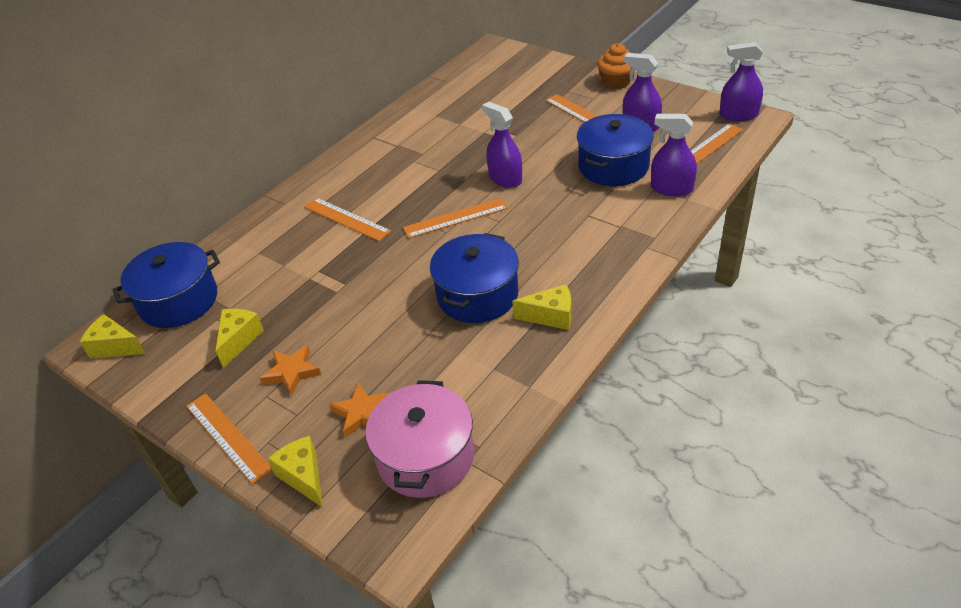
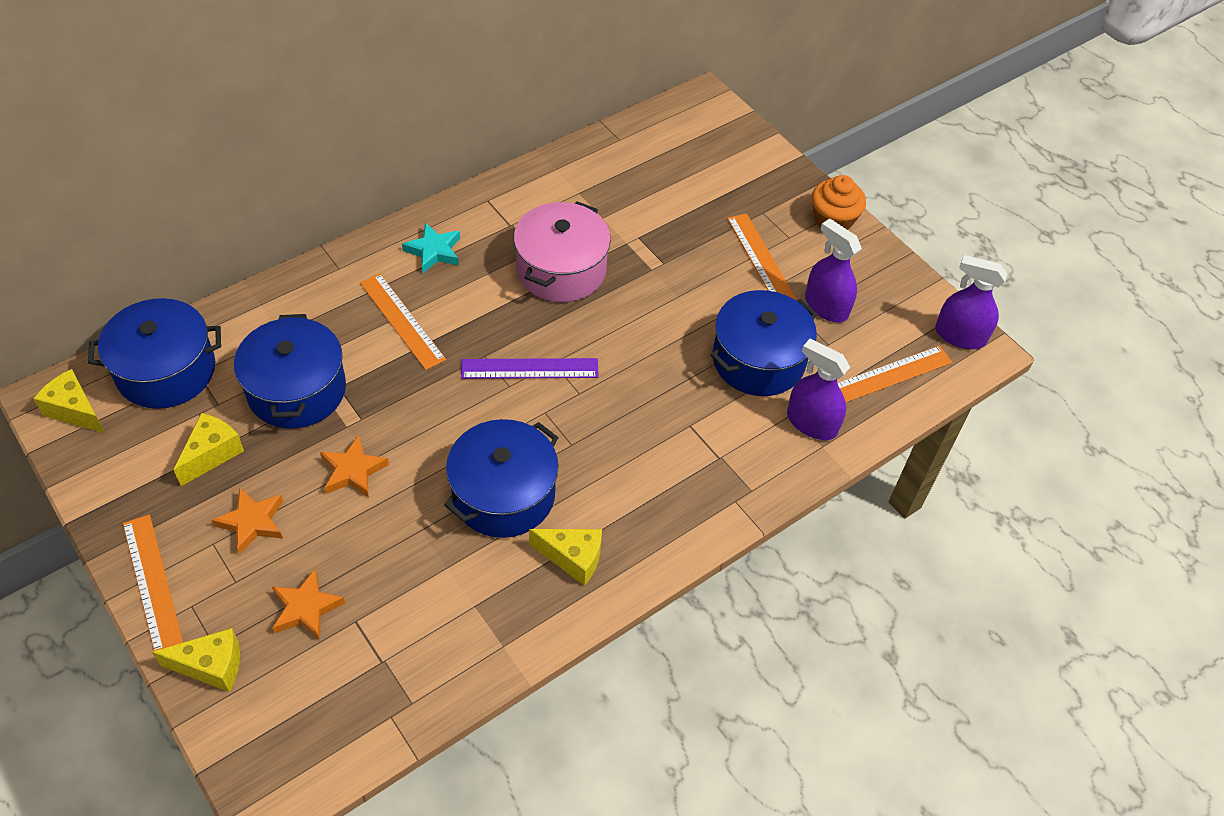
camera: 10 degrees right, 10 degrees up
yellow cheese [268,436,323,508] -> yellow cheese turned 105 degrees clockwise [152,628,240,692]
pink pot [365,380,474,498] -> pink pot moved to [514,201,611,302]
orange ruler [403,198,508,239] -> purple ruler [461,358,599,379]
purple spray bottle [482,102,522,188] -> none
none -> blue pot [234,314,346,429]
none -> orange star [320,435,389,497]
none -> turquoise star [402,222,460,273]

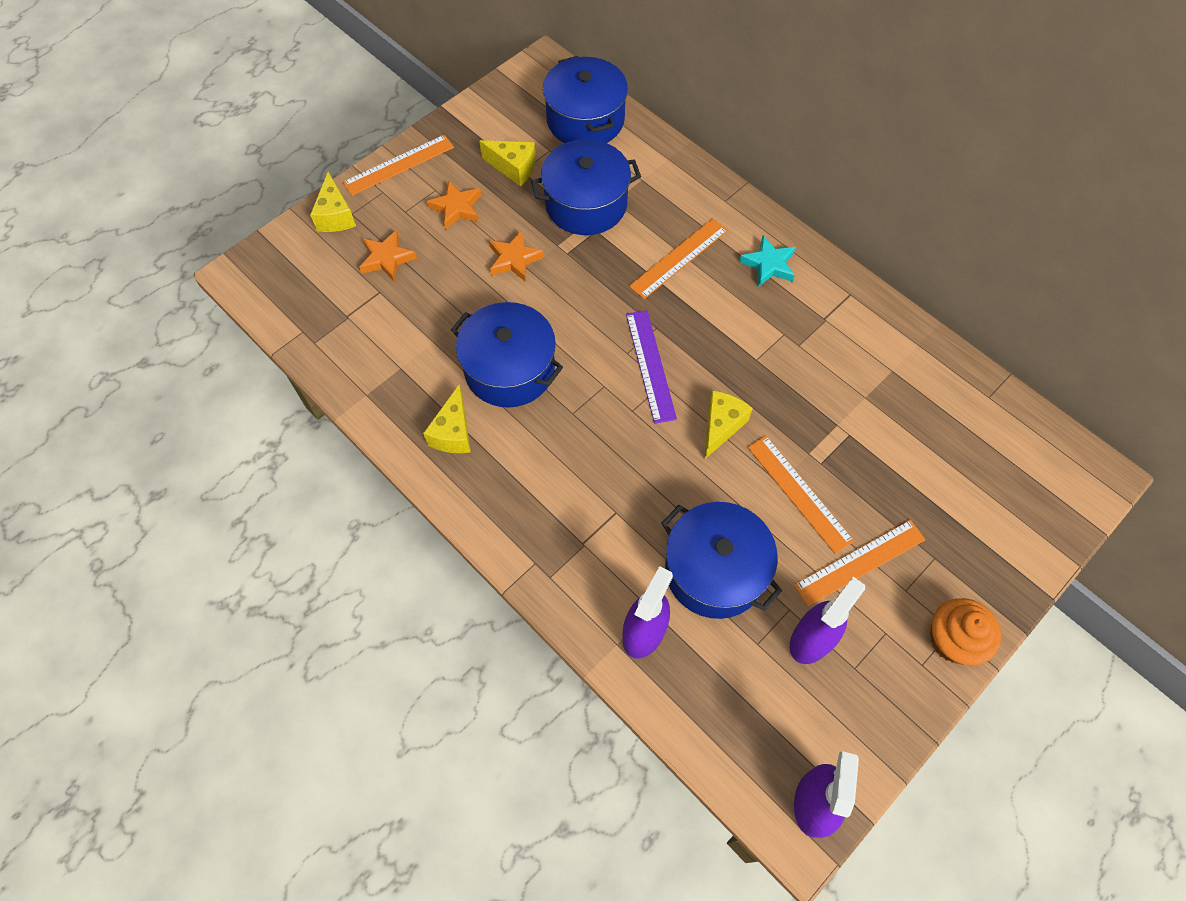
camera: 85 degrees right, 10 degrees up
yellow cheese [33,369,105,433] -> yellow cheese moved to [704,390,753,460]
pink pot [514,201,611,302] -> none
orange ruler [838,346,952,402] -> orange ruler moved to [748,436,854,554]

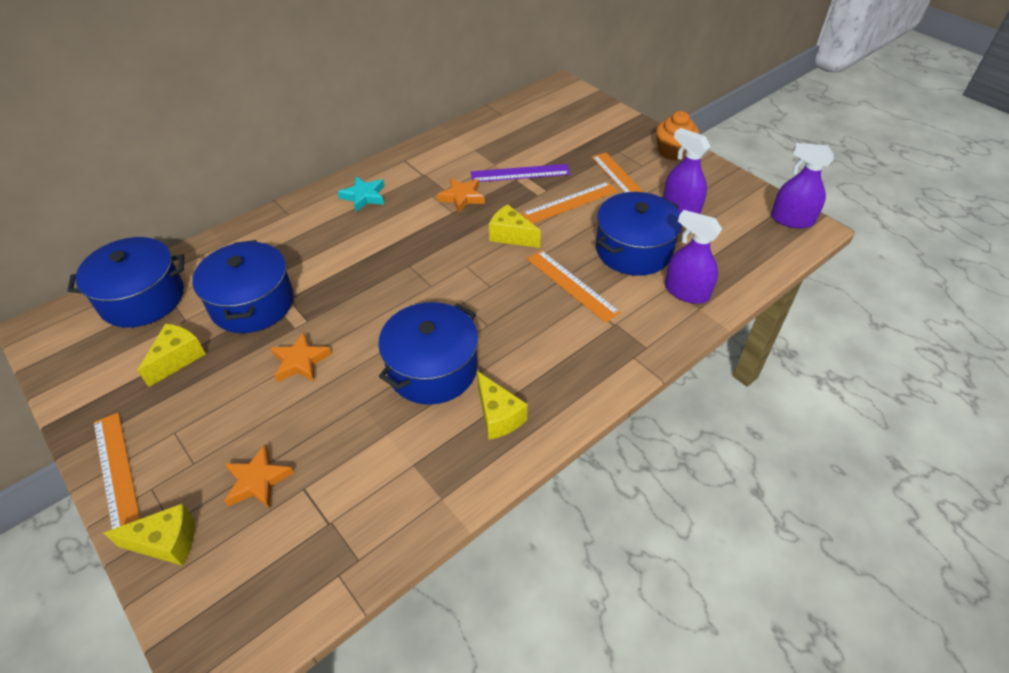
camera: 85 degrees left, 15 degrees down
yellow cheese [423,384,471,453] -> yellow cheese turned 45 degrees clockwise [477,371,528,440]
orange star [426,181,481,230] -> orange star moved to [437,178,485,213]
purple ruler [626,310,677,424] -> purple ruler moved to [471,164,570,182]
orange ruler [629,218,728,299] -> orange ruler moved to [527,250,621,323]

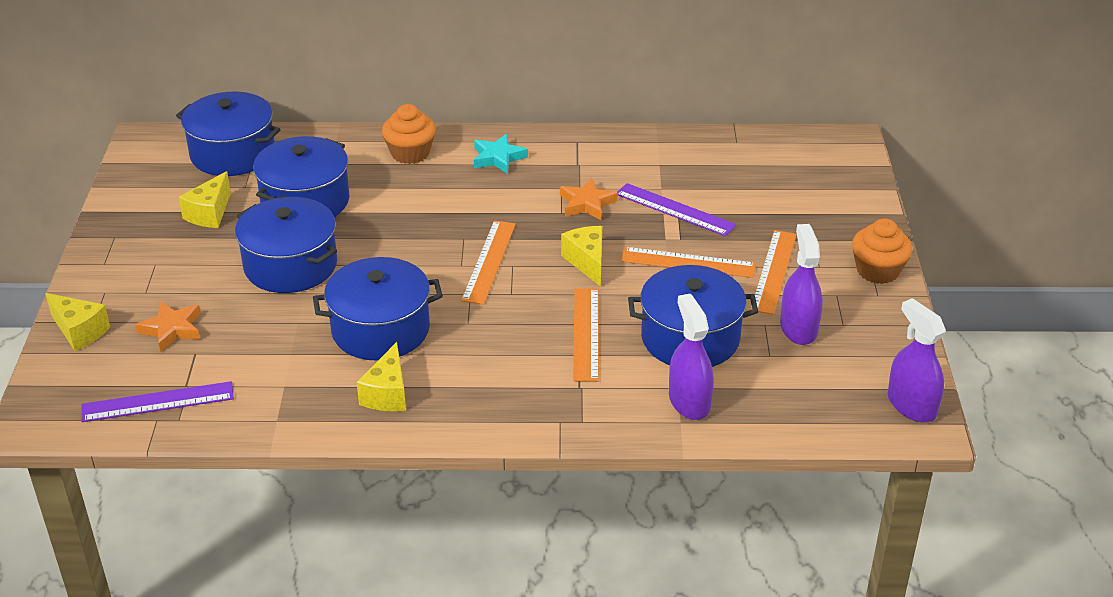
camera: 40 degrees right, 10 degrees down
orange ruler [93,413,140,529] -> orange ruler moved to [461,221,516,305]
yellow cheese [137,323,205,387] -> yellow cheese turned 135 degrees clockwise [179,171,231,228]
orange star [271,332,332,382] -> blue pot [235,197,337,293]
none -> purple ruler [81,381,234,422]
none -> orange cupcake [382,104,436,164]

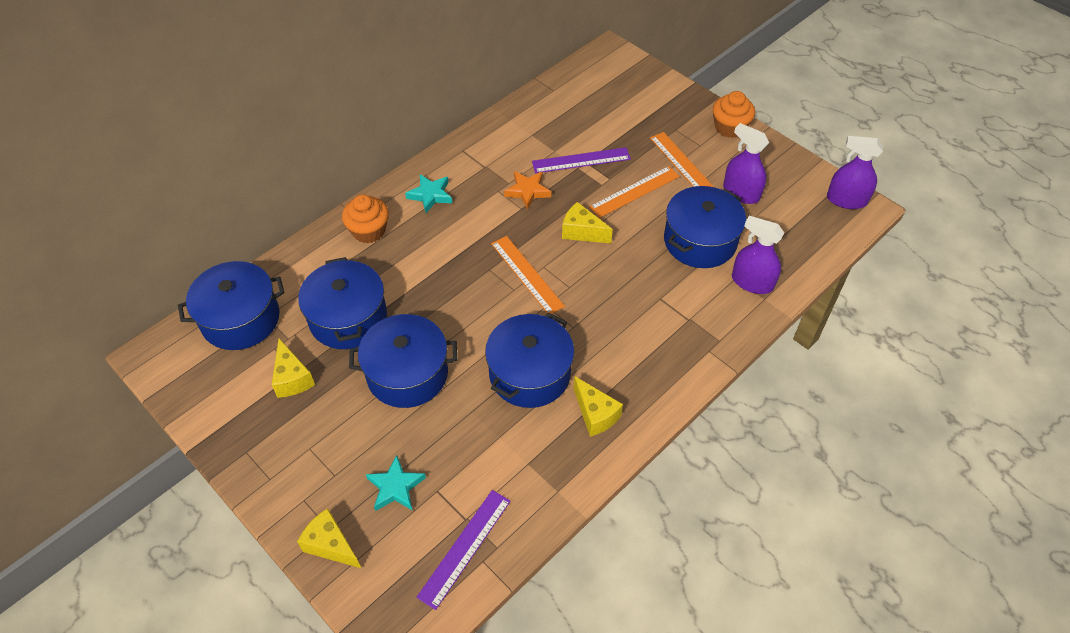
camera: 45 degrees left, 15 degrees up
yellow cheese [45,293,110,351] -> yellow cheese turned 135 degrees counterclockwise [297,508,361,568]
orange star [135,301,201,352] -> turquoise star [366,455,426,511]
orange ruler [573,288,599,382] -> none

